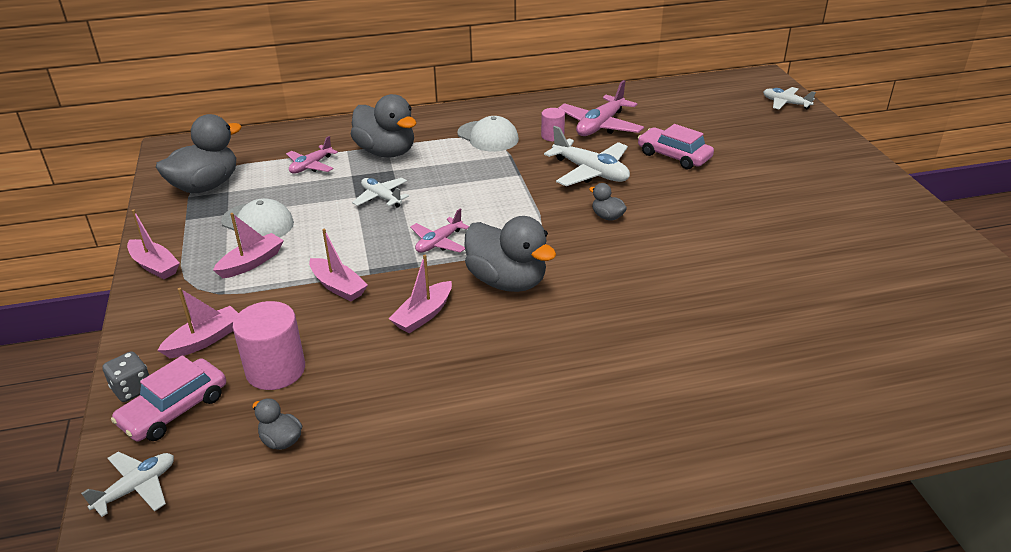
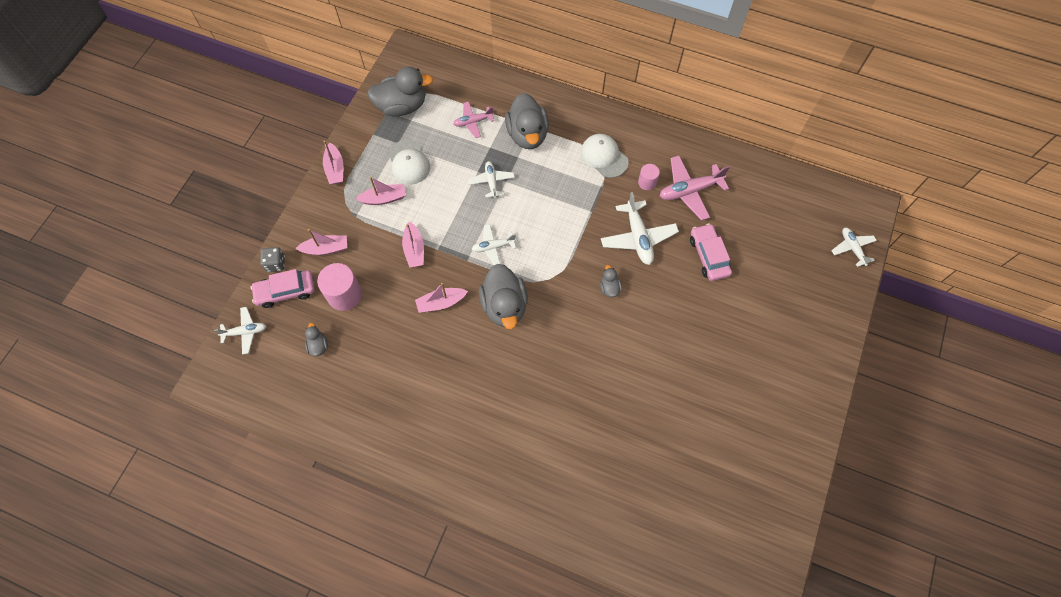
camera: 35 degrees right, 30 degrees up
pink plane [410,209,469,253] -> white plane [472,224,516,265]
white cap [457,116,519,152] -> white cap turned 150 degrees clockwise [581,134,629,178]

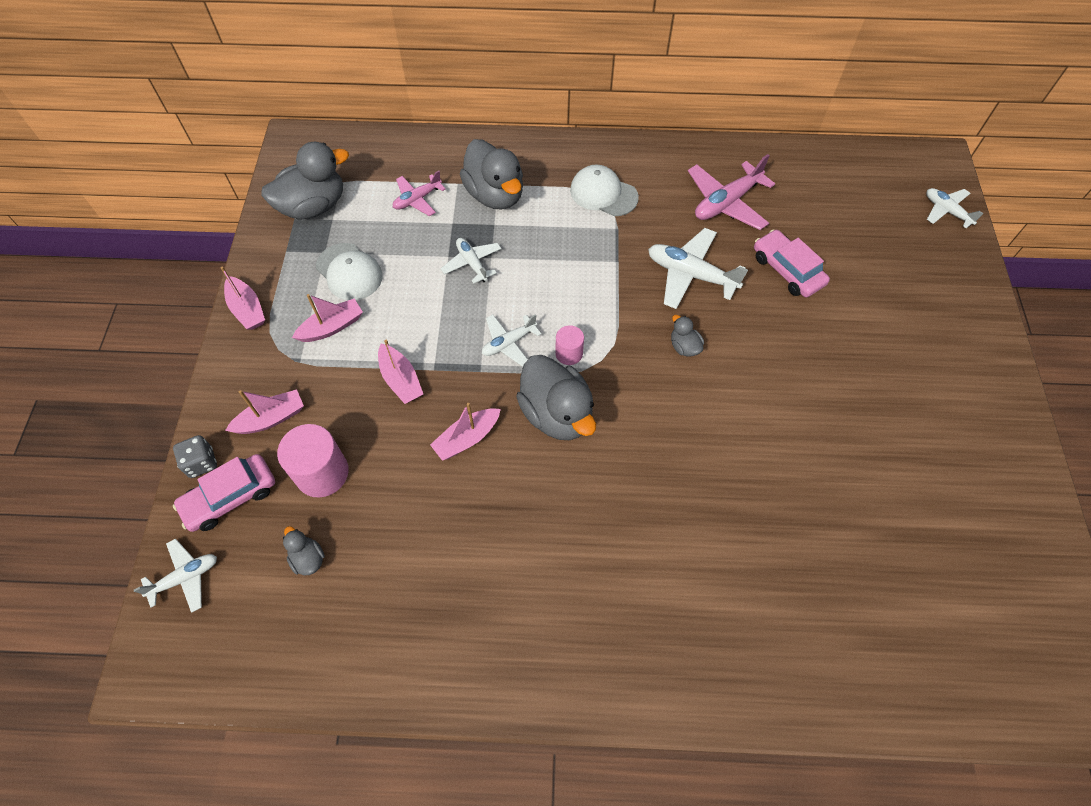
camera: 20 degrees left, 5 degrees down
white plane [601,192,679,265] -> white plane turned 150 degrees clockwise [648,228,748,309]
pink cylinder [638,164,660,190] -> pink cylinder moved to [555,325,584,365]

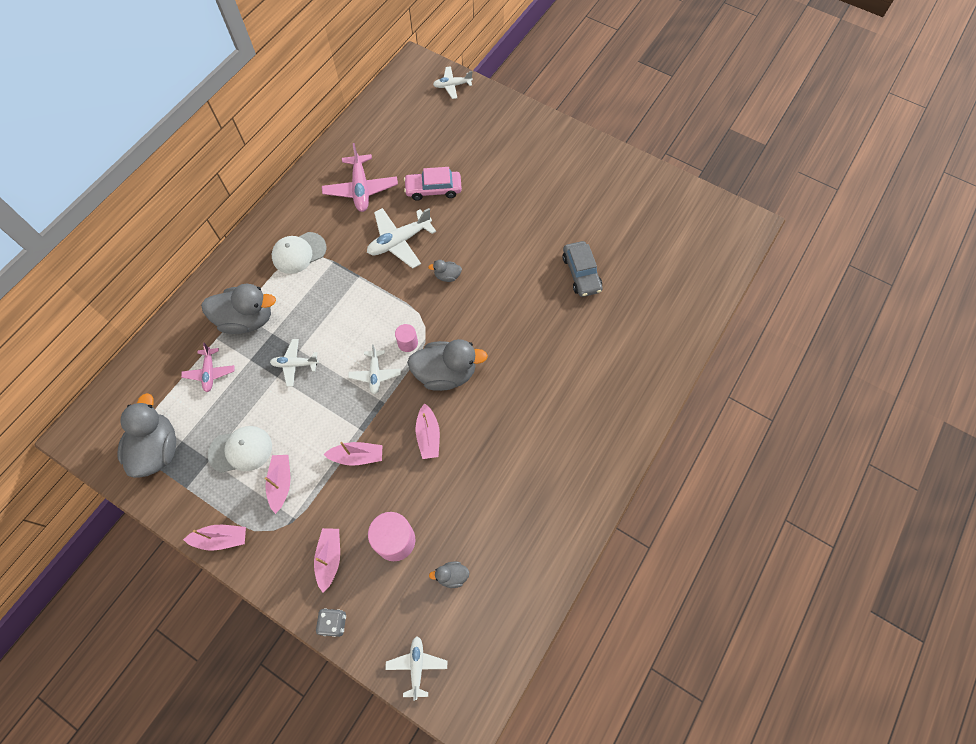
camera: 60 degrees left, 5 degrees up
pink car [173,454,275,532] -> none
none -> grey car [562,241,603,297]

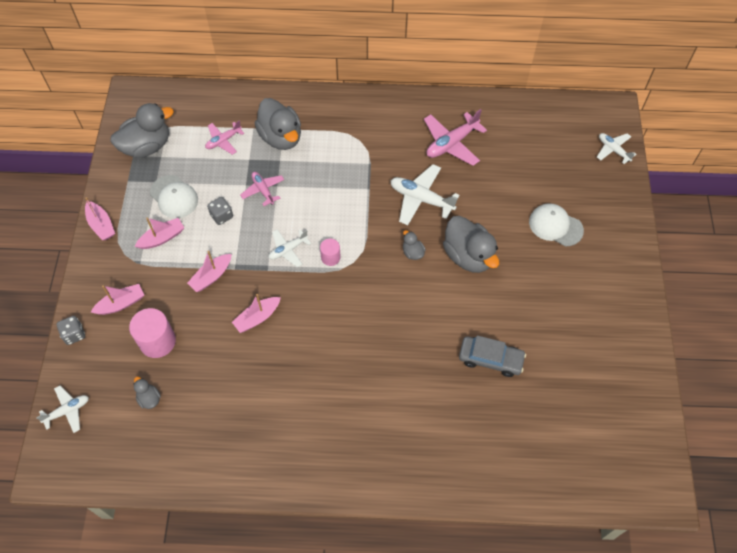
camera: 60 degrees right, 5 degrees down
white plane [270,339,319,387] -> pink plane [240,172,284,206]
white cap [272,232,326,274] -> white cap moved to [529,203,584,246]
pink boat [323,442,382,466] -> pink boat turned 75 degrees clockwise [187,251,232,292]
pink car [404,167,462,201] -> none
grey duck [407,339,488,391] -> grey duck moved to [443,216,499,273]
grey car [562,241,603,297] -> grey car turned 120 degrees counterclockwise [459,335,526,377]
none -> grey dice [207,197,233,225]

